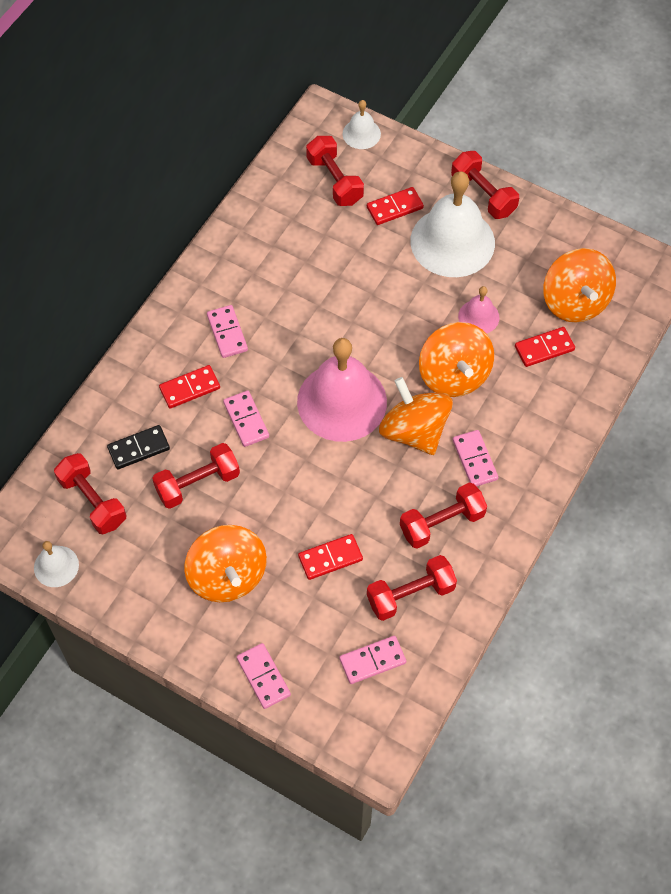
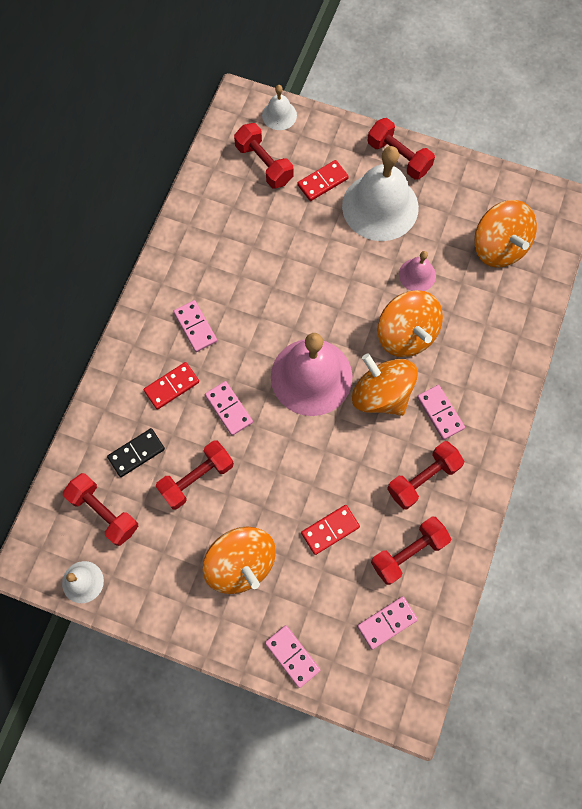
camera: 10 degrees left, 10 degrees up
red domino [515,327,575,367] -> none

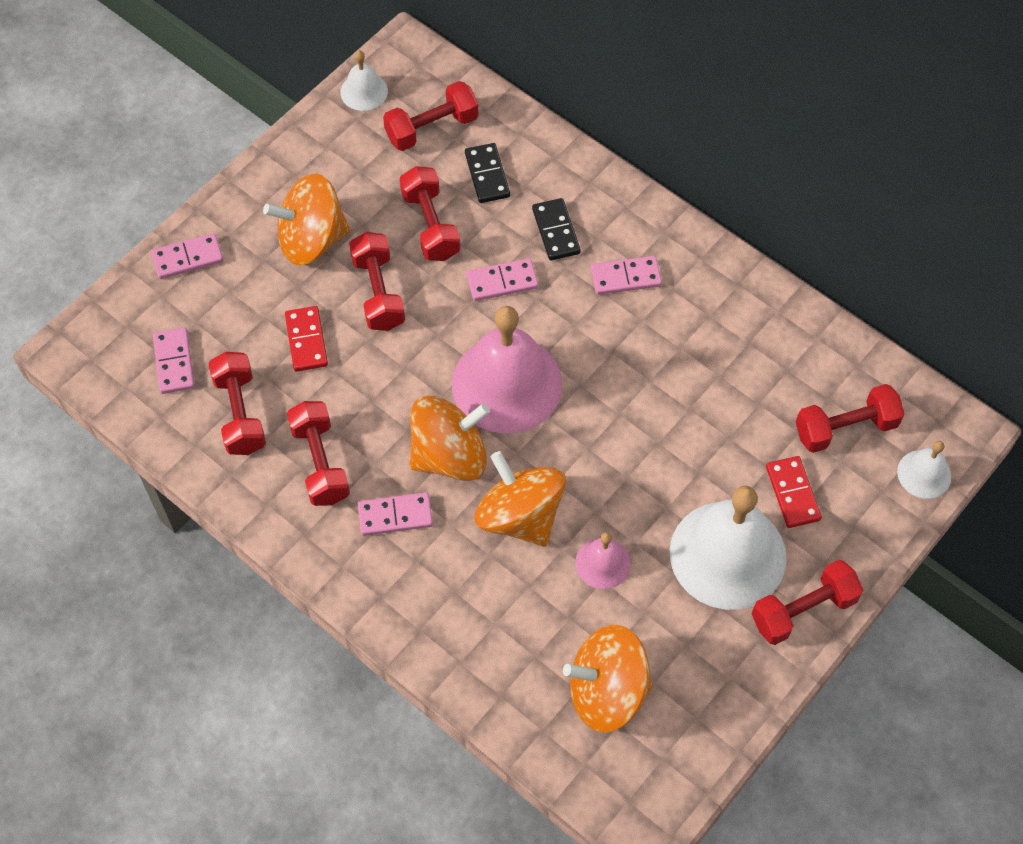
camera: 110 degrees right, 10 degrees down
red domino [143,362,199,410] -> black domino [532,198,581,261]
orange spinning top [378,290,443,357] -> orange spinning top turned 60 degrees clockwise [475,451,566,546]
none -> red dumbbell [349,232,405,331]

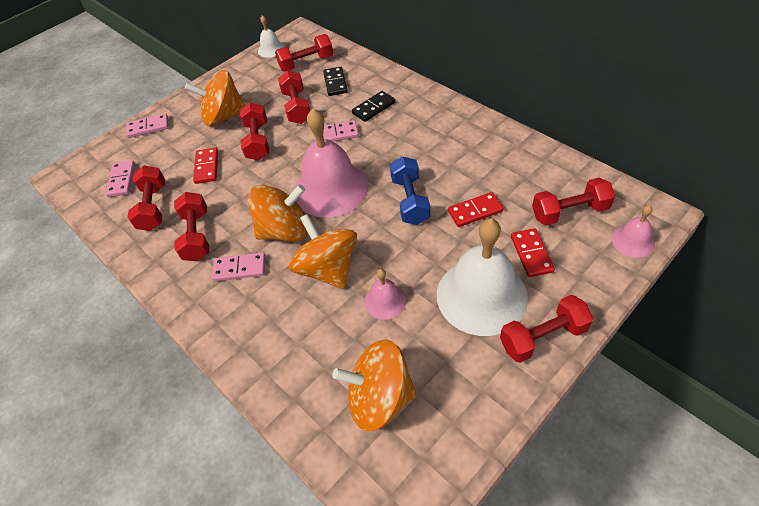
camera: 10 degrees right, 10 degrees down
black domino [532,198,581,261] -> black domino turned 60 degrees clockwise [352,91,396,122]
pink domino [591,256,662,295] -> none
white bell [897,441,951,499] -> pink bell [612,205,655,257]
none -> blue dumbbell [390,156,430,225]
none -> red domino [448,192,504,227]

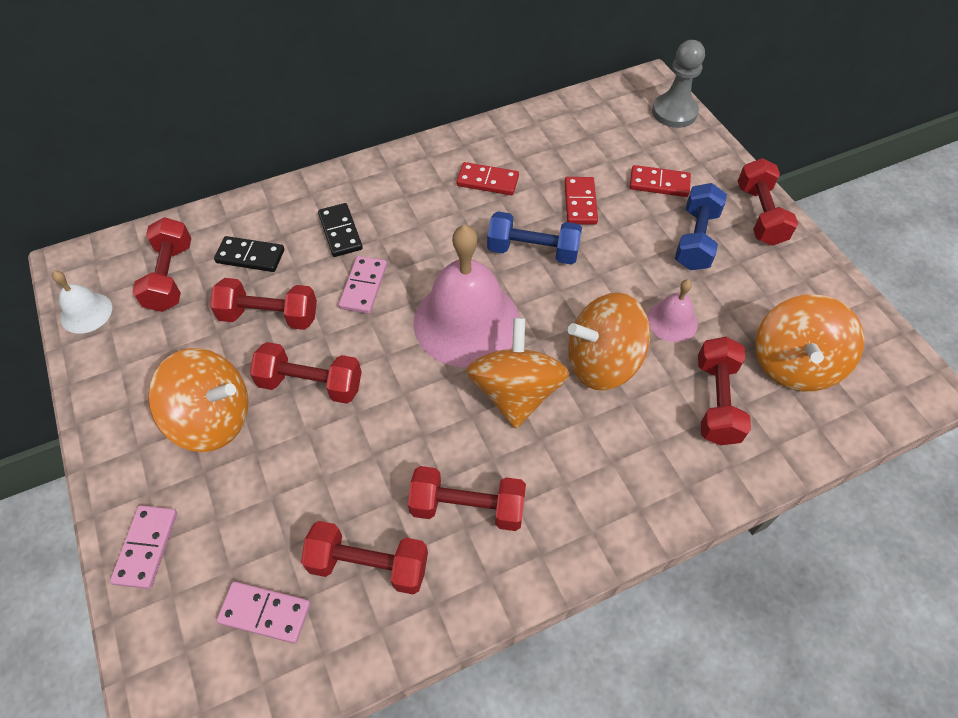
camera: 75 degrees left, 5 degrees up
orange spinning top [185,70,245,126] -> orange spinning top turned 90 degrees counterclockwise [148,348,248,452]
red domino [193,148,218,184] -> red domino moved to [456,162,519,195]
pink domino [212,252,265,281] -> none
white bell [437,219,528,336] -> blue dumbbell [675,183,727,270]
red dumbbell [532,178,615,226] -> red dumbbell moved to [698,337,751,445]
pink bell [612,205,655,257] -> grey pawn [652,40,705,128]

